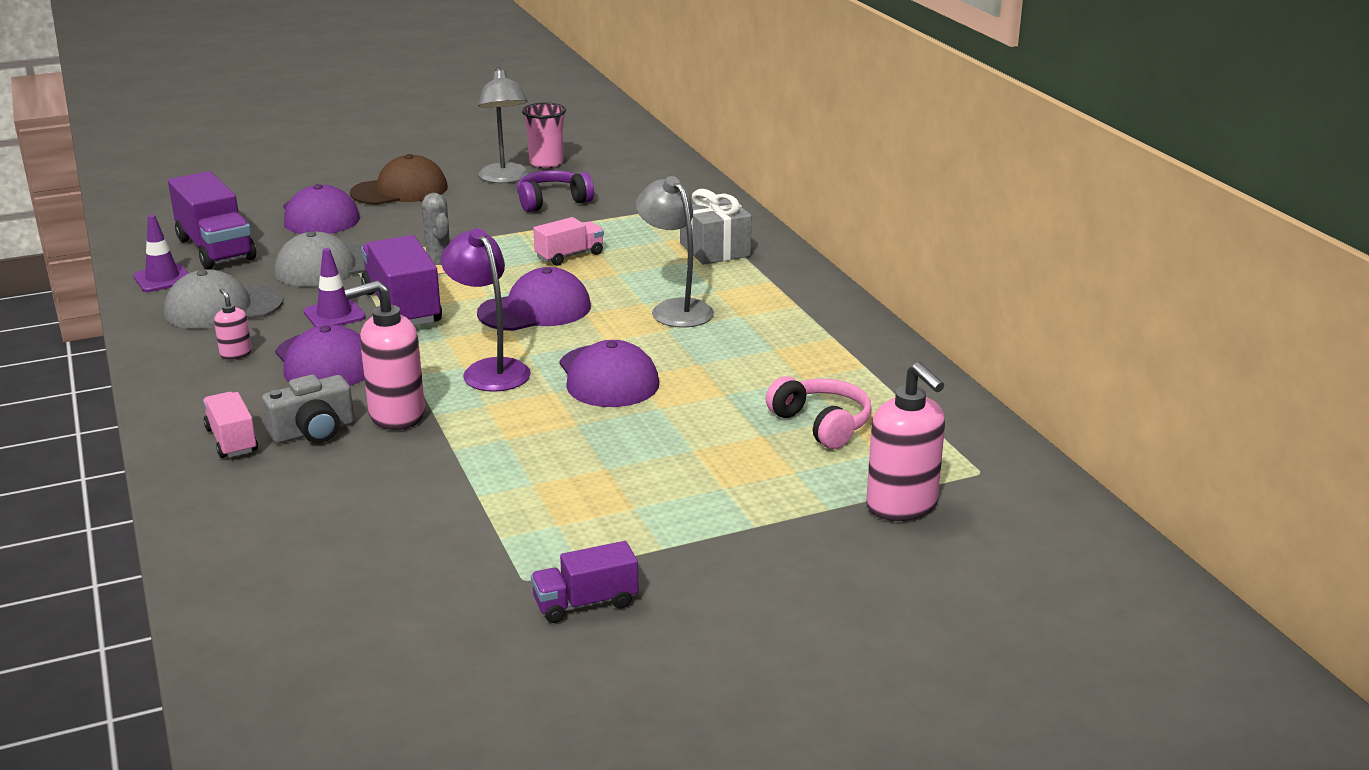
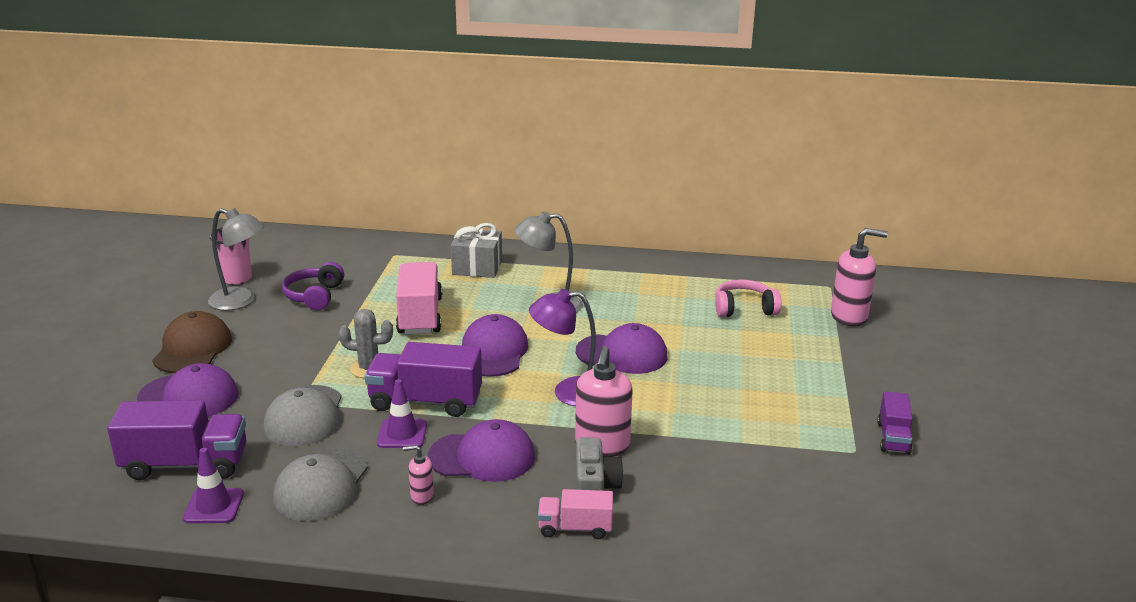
camera: 60 degrees left, 0 degrees up
pink truck [533,217,604,266] -> pink truck [396,262,442,335], size x1.75

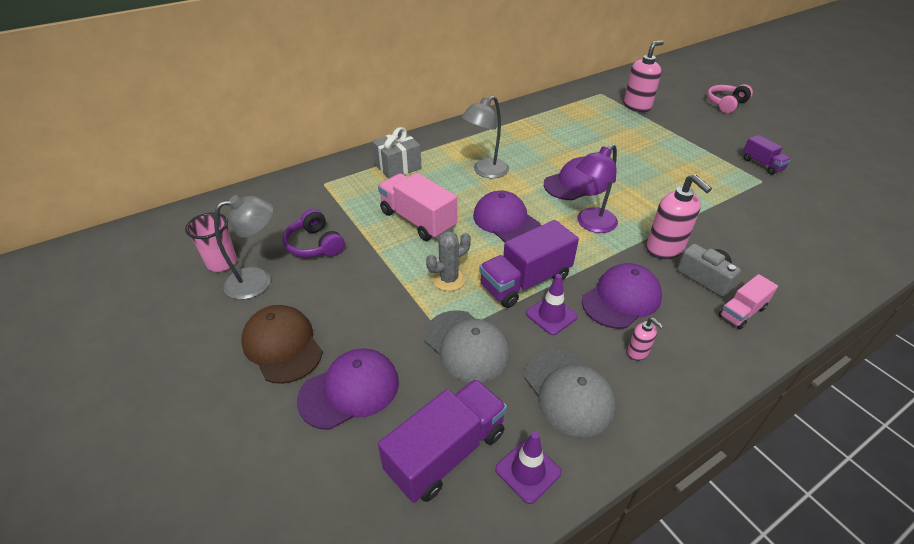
camera: 40 degrees left, 15 degrees up
pink soap dispenser [403,445,434,505] -> pink soap dispenser turned 90 degrees counterclockwise [627,318,663,361]
pink headphones [715,280,781,317] -> pink headphones moved to [707,84,753,113]

